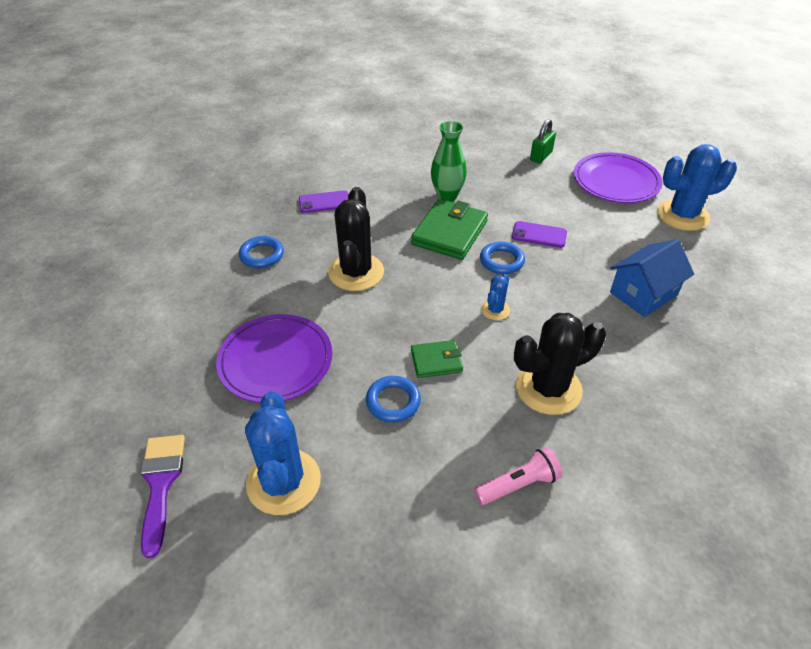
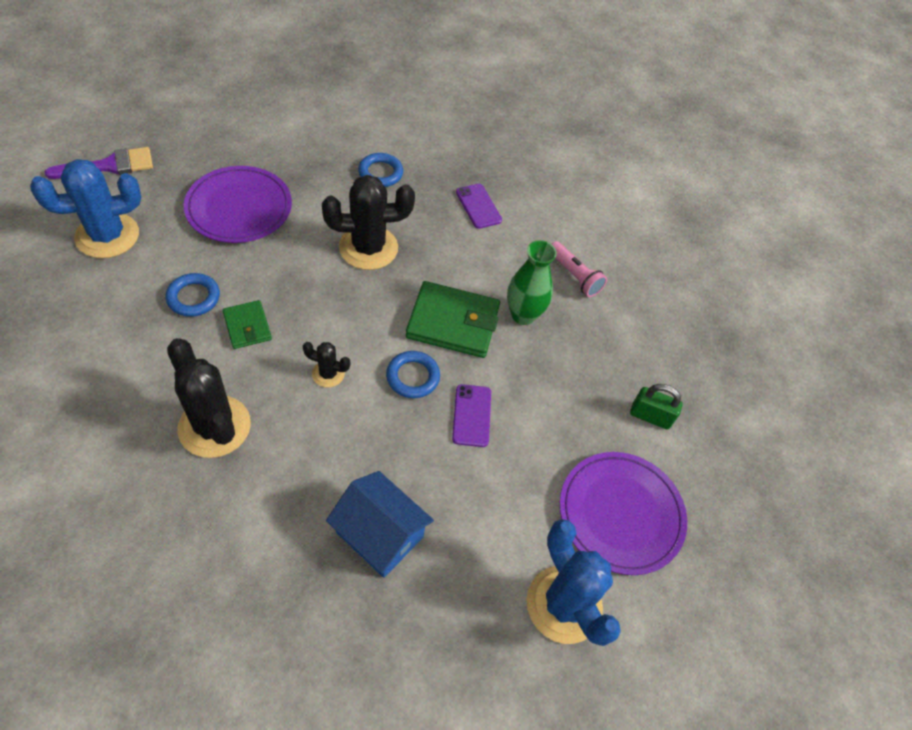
camera: 70 degrees right, 10 degrees up
pink flashlight [474,447,562,505] -> pink flashlight moved to [552,241,607,297]
blue cactus [481,274,510,320] -> black cactus [302,342,350,388]

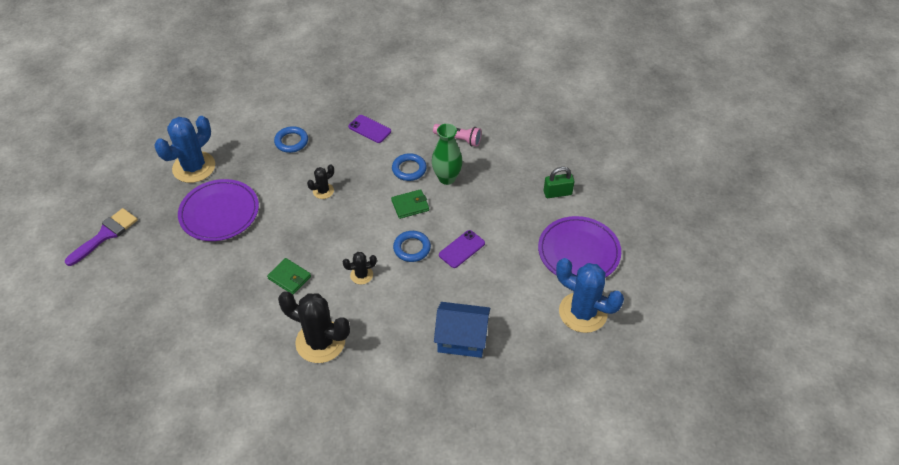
camera: 25 degrees left, 5 degrees down
blue cactus [30,159,141,258] -> blue cactus moved to [155,116,215,183]
blue ring [166,273,220,317] -> blue ring moved to [392,153,427,181]
black cactus [322,175,415,270] -> black cactus [307,164,334,199], size x0.49
green wallet [406,281,500,358] -> green wallet [391,189,429,219], size x0.56
purple phone [452,384,491,447] -> purple phone turned 75 degrees clockwise [439,230,485,268]

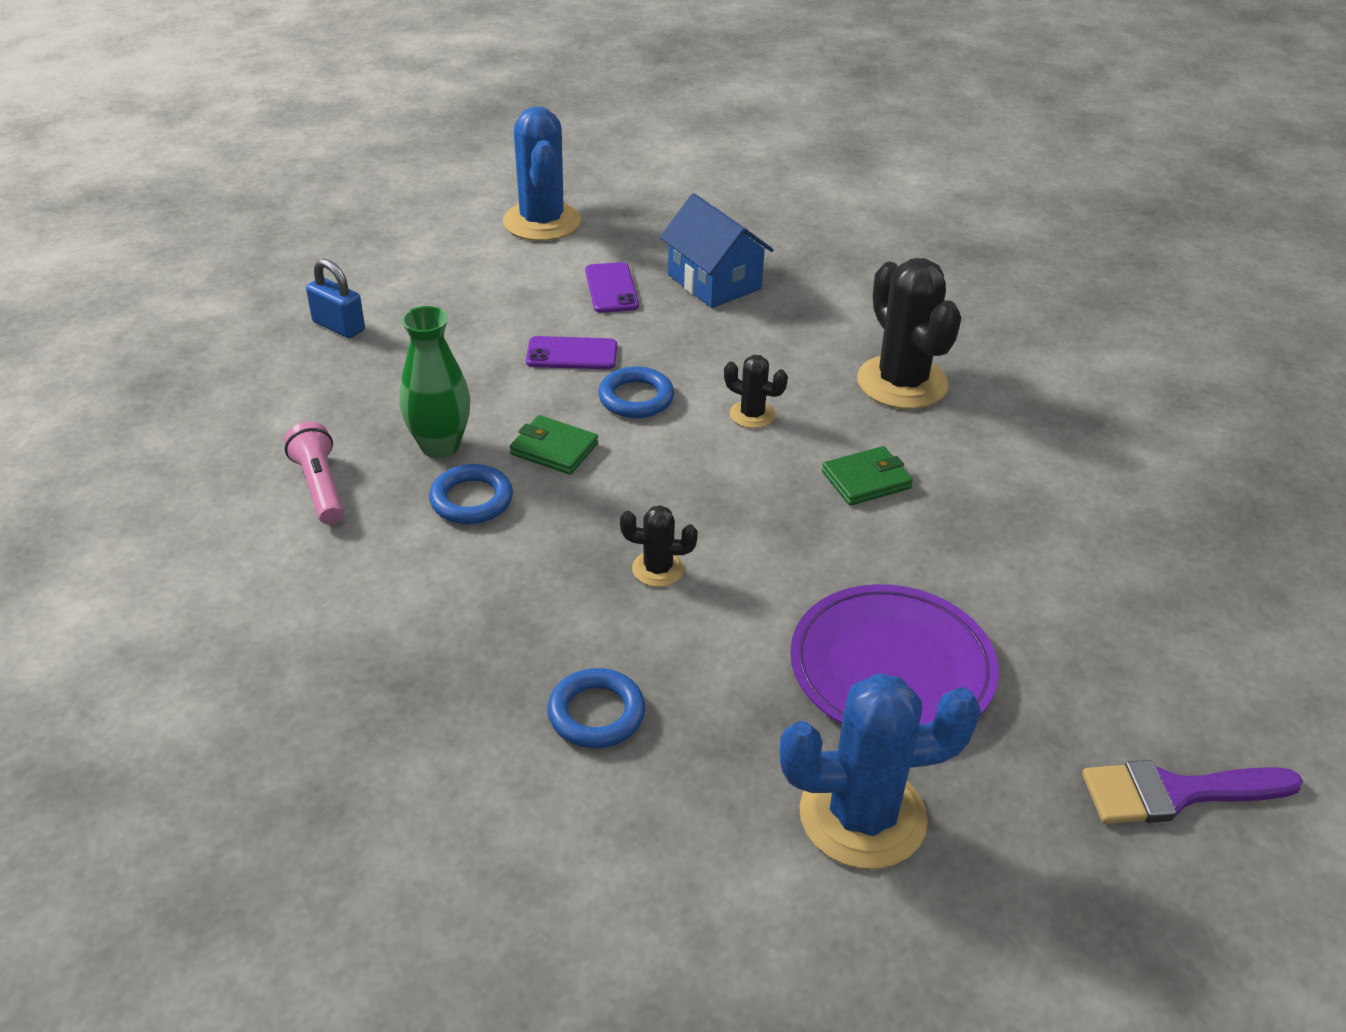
camera: 135 degrees left, 10 degrees down
green wallet [267,258,311,294] -> green wallet turned 75 degrees clockwise [822,446,913,506]
purple phone [348,115,391,143] -> purple phone moved to [585,262,639,313]
purple plate [538,216,621,278] -> none
green padlock [544,167,575,198] -> blue padlock [306,259,365,338]

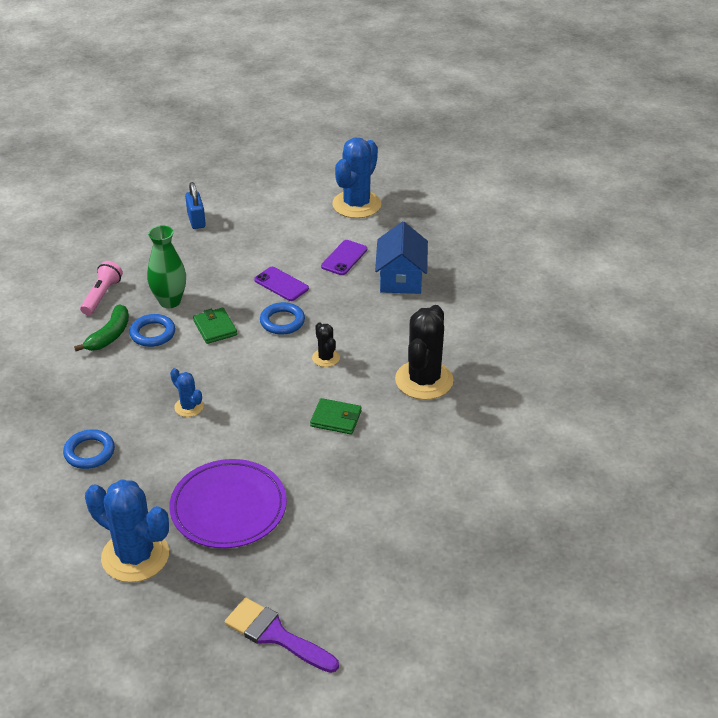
camera: 40 degrees right, 0 degrees up
black cactus [620,505,698,587] -> blue cactus [170,368,204,417]
none -> green banana [74,304,129,351]

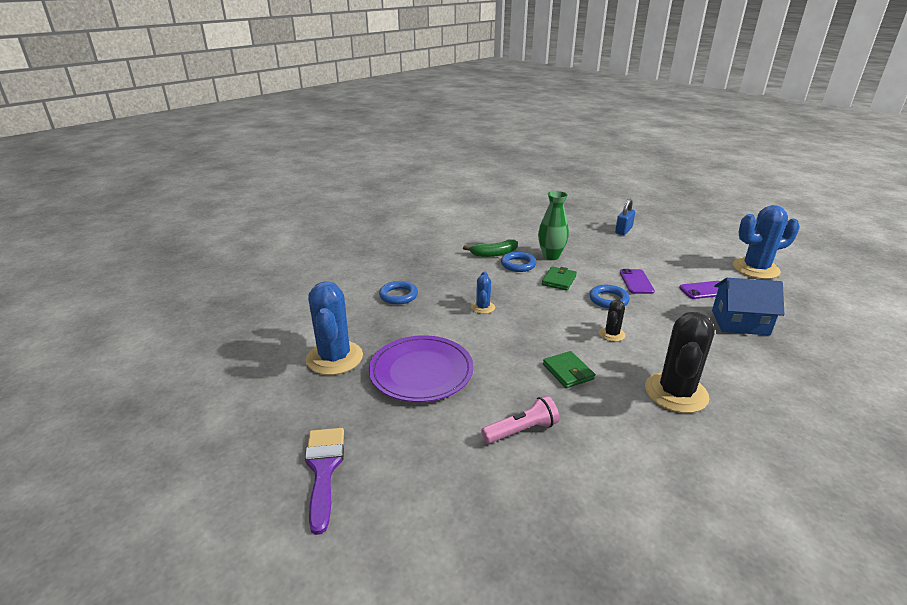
camera: 50 degrees right, 10 degrees down
pink flashlight [80,261,123,315] -> pink flashlight moved to [481,396,559,444]
blue house [375,221,428,294] -> blue house turned 45 degrees clockwise [712,278,785,336]
black cactus [395,305,454,400] -> black cactus turned 45 degrees counterclockwise [645,312,715,413]

